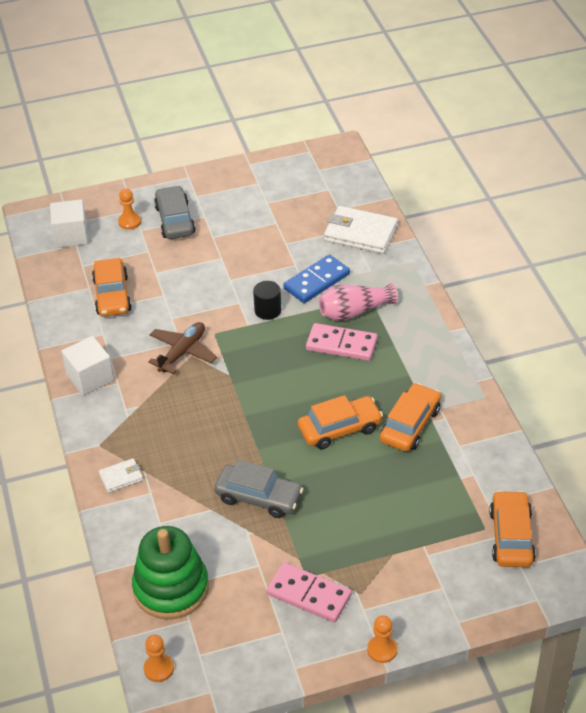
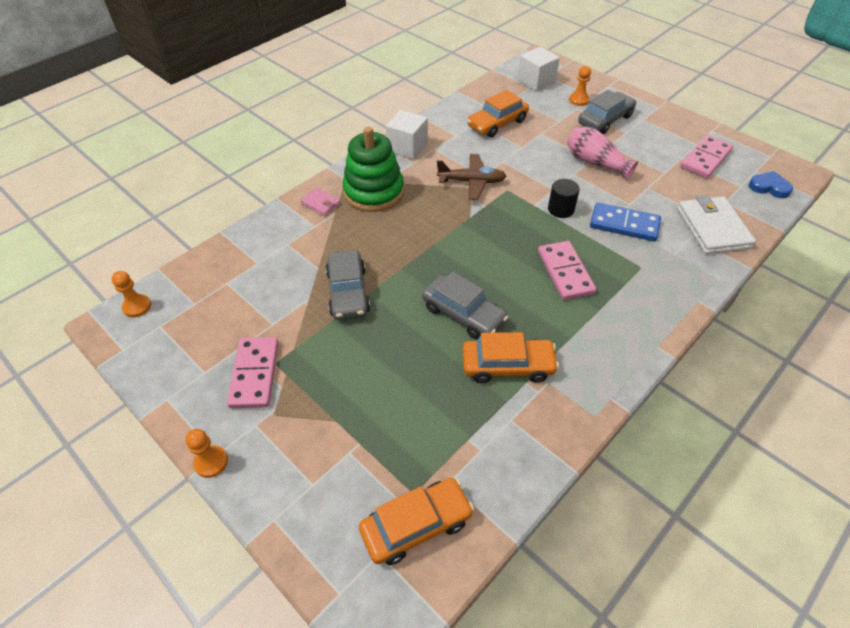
camera: 60 degrees right, 5 degrees up
white wallet [99,458,143,493] -> pink wallet [300,188,341,216]
green stacking toy [132,526,209,619] -> green stacking toy moved to [343,127,404,212]
orange car [298,395,383,449] -> grey car [422,272,508,340]
pink vase [319,283,398,321] -> pink vase moved to [567,127,638,180]
none -> pink domino [680,135,733,178]
none -> blue heart [749,171,793,198]

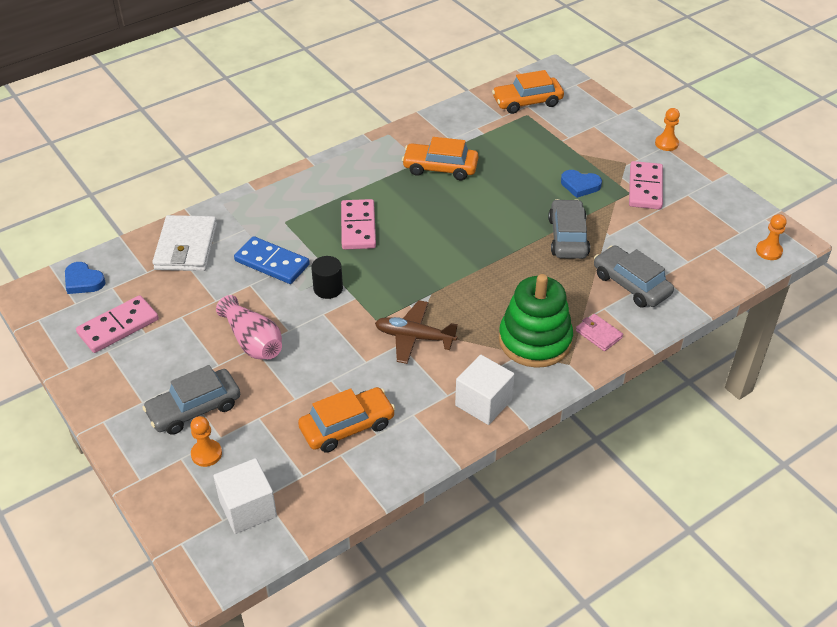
camera: 170 degrees left, 5 degrees down
grey car [422,272,508,340] -> grey car moved to [594,245,674,308]
none -> blue heart [561,170,602,198]

